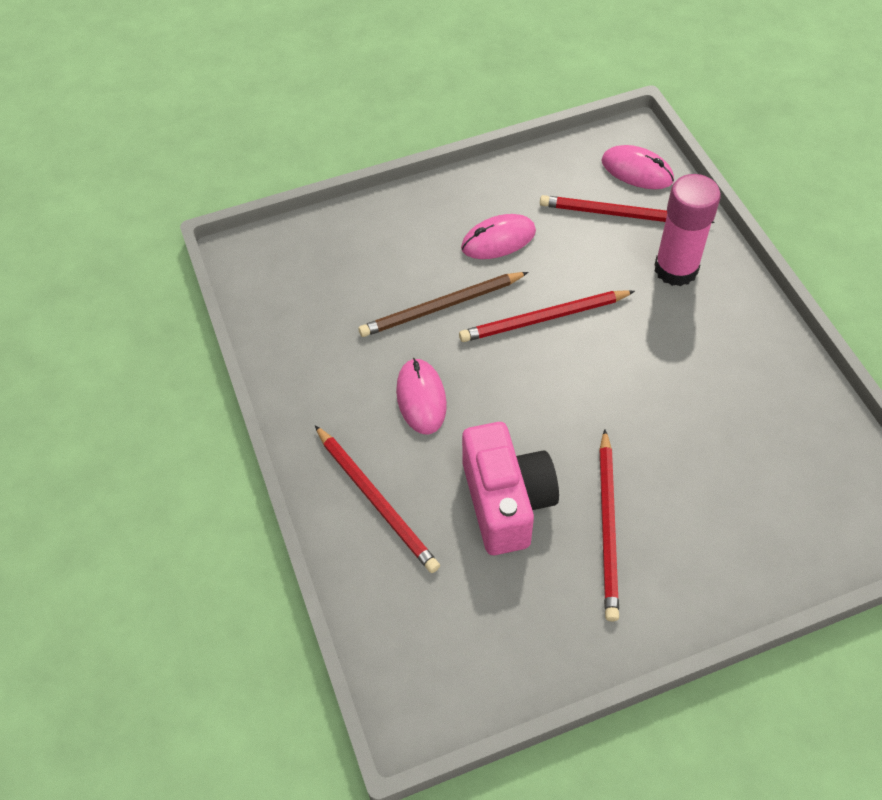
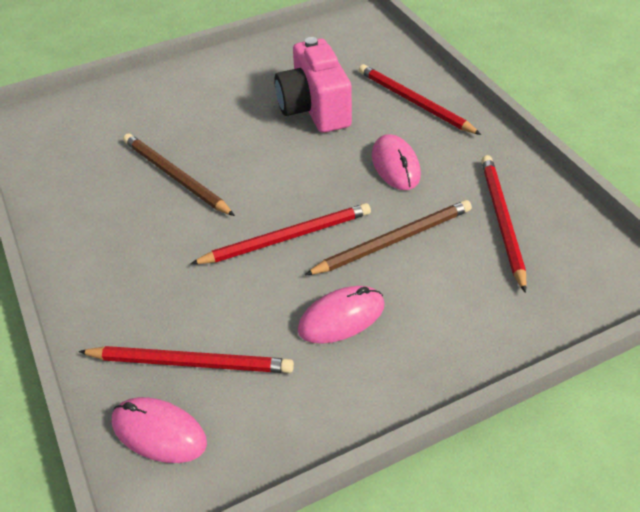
camera: 175 degrees right, 10 degrees down
red pencil [599,429,619,621] -> red pencil moved to [481,155,526,293]
pink glue stick [654,174,721,286] -> none
none -> brown pencil [123,134,235,216]

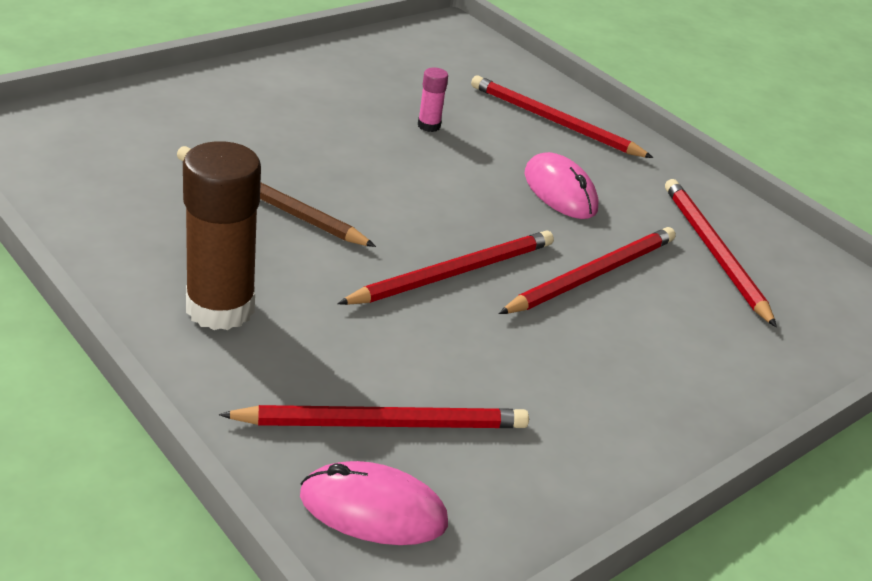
camera: 20 degrees left, 10 degrees down
pink camera [274,37,352,133] -> pink glue stick [418,68,448,132]
pink mouse [298,286,385,344] -> none
brown pencil [305,200,472,275] -> red pencil [499,227,676,314]
none -> brown glue stick [183,141,261,330]

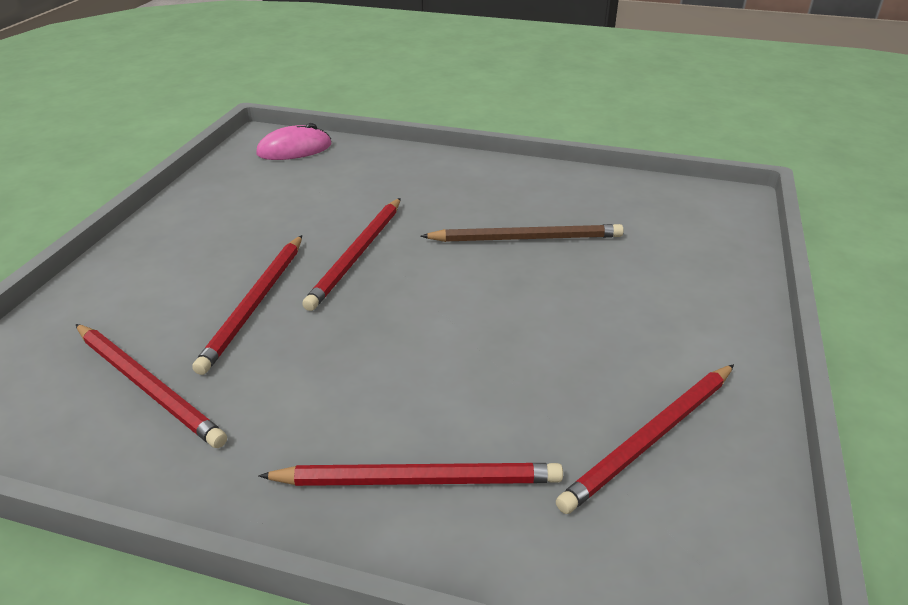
camera: 150 degrees right, 0 degrees up
brown glue stick [183,141,261,330] -> none
red pencil [219,405,529,428] -> red pencil moved to [556,364,734,514]
pink glue stick [418,68,448,132] -> none
pink mouse [524,152,598,219] -> none

